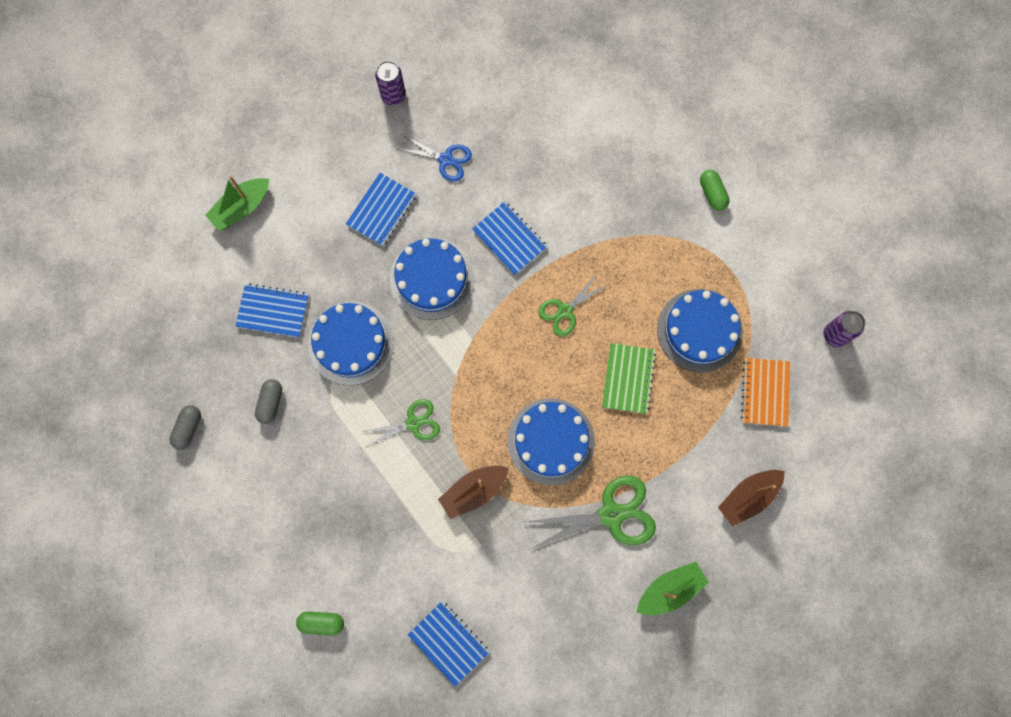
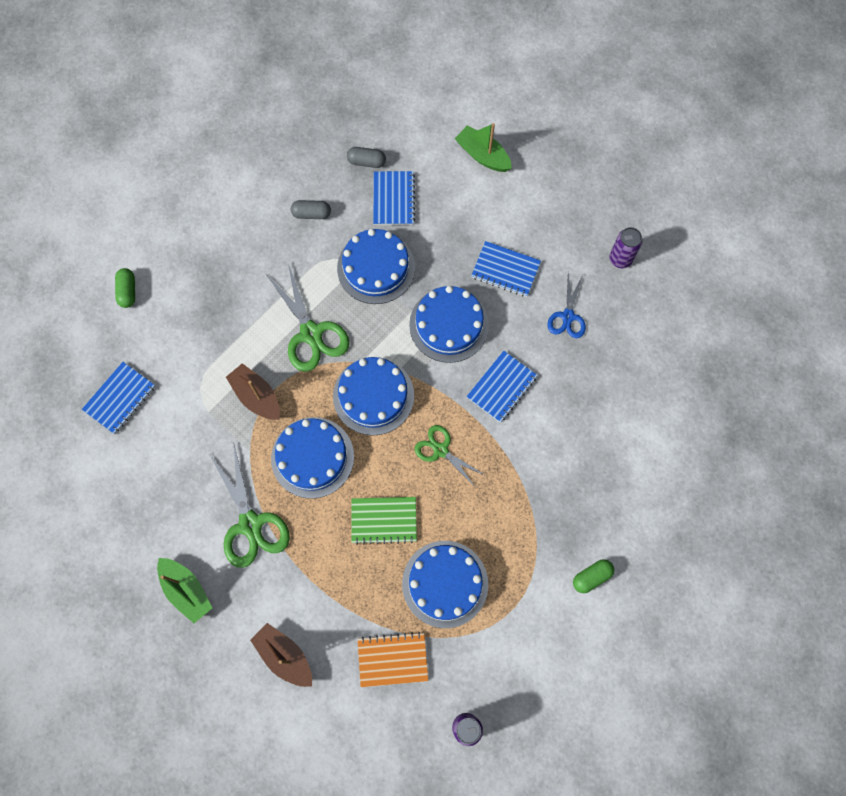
camera: 80 degrees right, 5 degrees down
grey capsule [170,405,201,450] -> grey capsule moved to [347,147,386,168]
green scissors [359,399,440,447] -> green scissors [266,264,350,372], size x1.63
none -> blue cake [333,357,414,436]

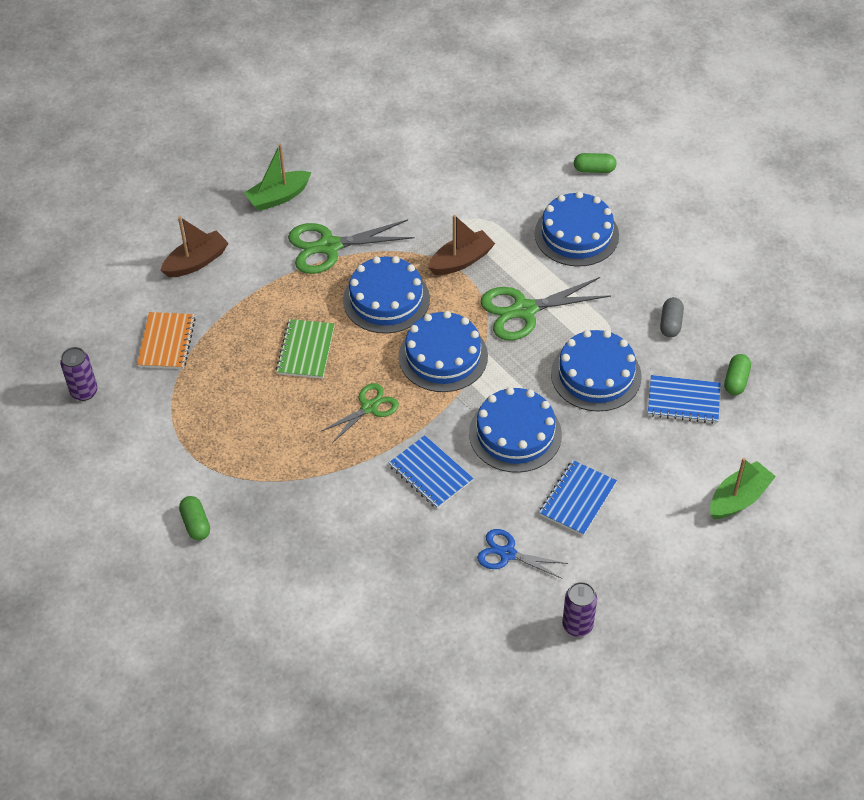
camera: 100 degrees right, 20 degrees down
blue notebook [82,362,156,434] -> none
grey capsule [347,147,386,168] -> green capsule [724,354,751,395]
blue cake [402,541,488,628] -> blue cake moved to [535,191,619,267]

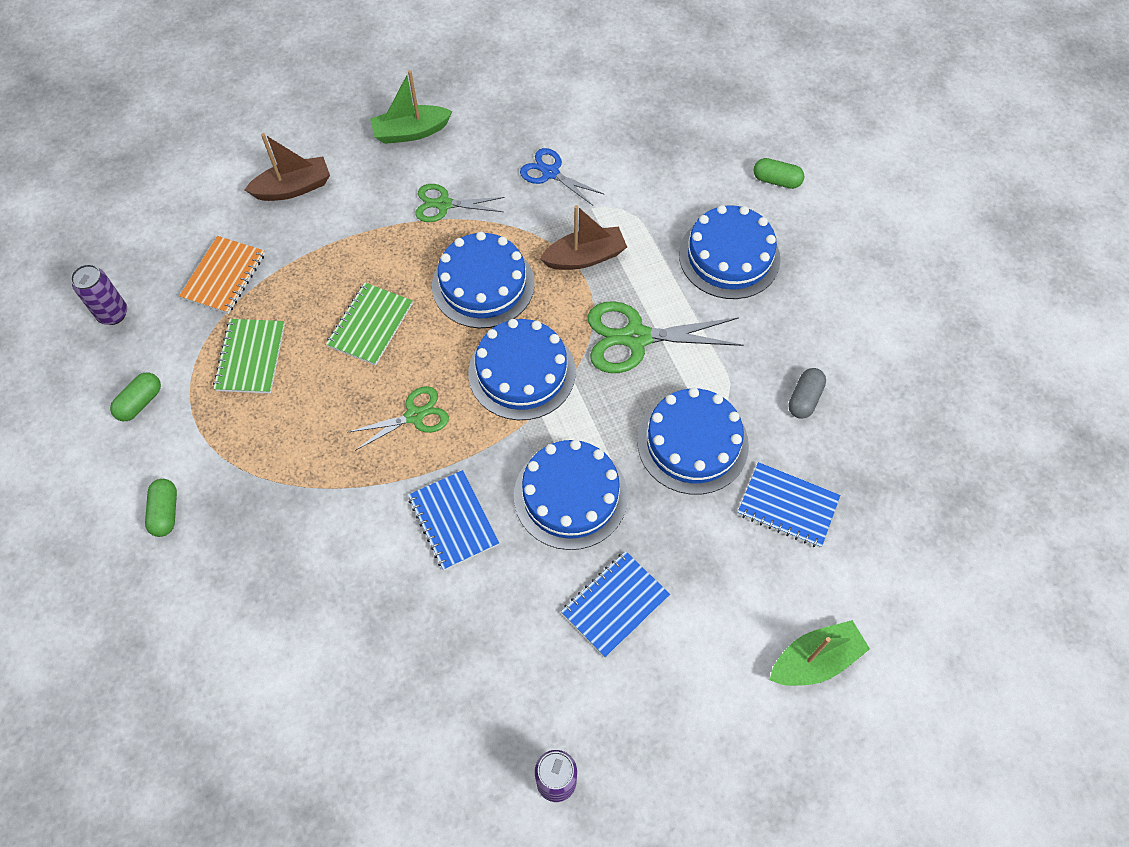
camera: 15 degrees right, 10 degrees up
green scissors [288,219,415,274] -> green scissors [415,184,505,222], size x0.61
blue scissors [477,529,568,579] -> blue scissors moved to [520,148,604,205]
green capsule [724,354,751,395] -> green capsule moved to [110,373,161,421]
none -> green notebook [213,319,285,394]

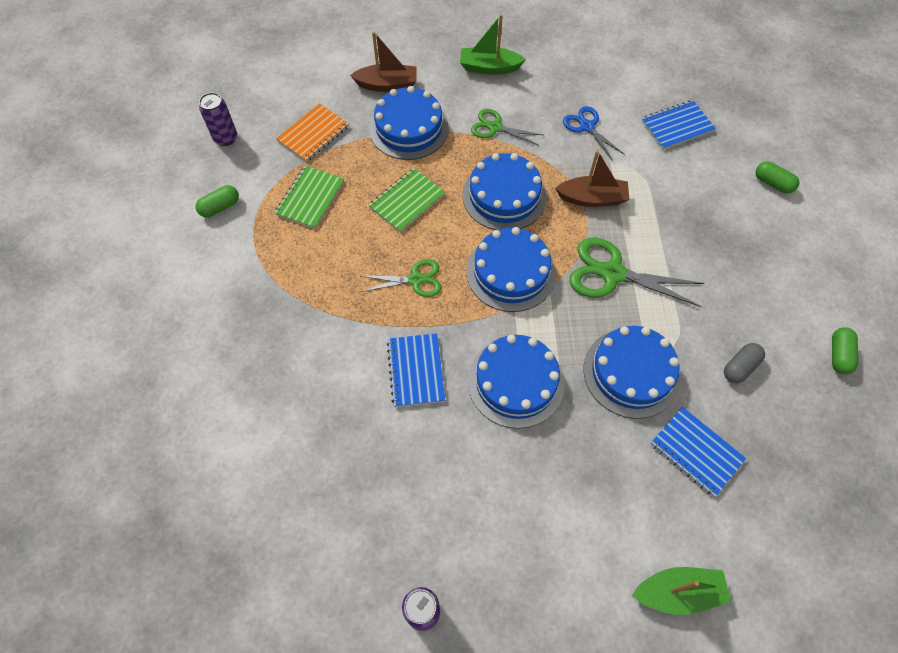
camera: 20 degrees right, 0 degrees up
green capsule [145,479,177,537] -> green capsule moved to [832,327,858,374]
blue notebook [561,551,670,658] -> blue notebook moved to [641,100,716,150]
blue cake [679,205,781,299] -> blue cake moved to [369,86,449,160]

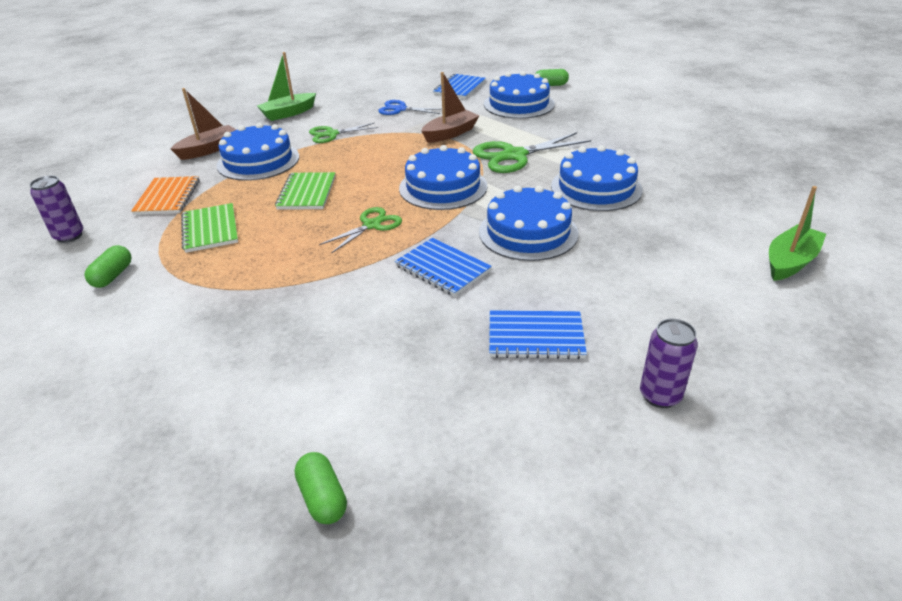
camera: 40 degrees left, 25 degrees down
blue cake [462,153,547,230] -> blue cake moved to [484,71,555,119]
blue notebook [651,407,746,497] -> blue notebook moved to [489,310,587,359]
grey capsule [724,343,765,383] -> none
green capsule [832,327,858,374] -> green capsule moved to [295,452,347,524]

